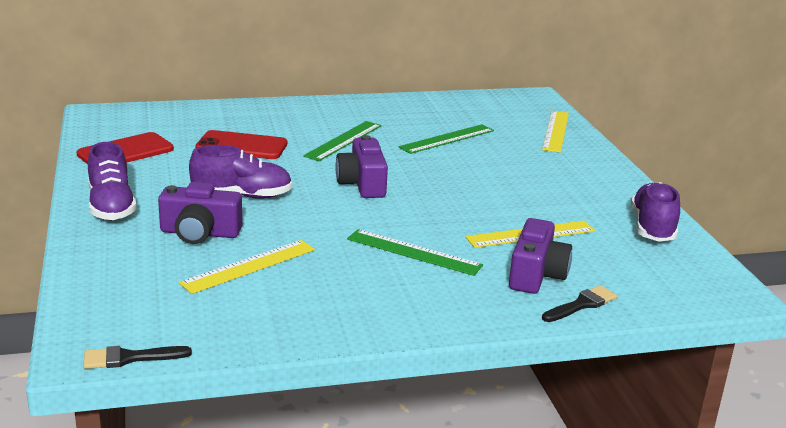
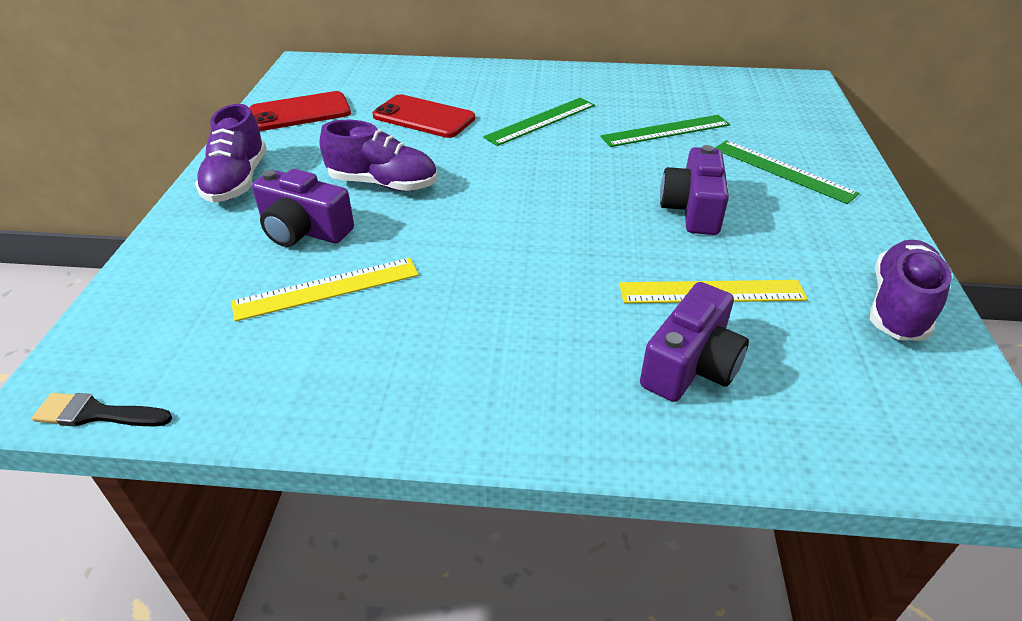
camera: 20 degrees right, 15 degrees up
purple camera [335,135,388,198] -> purple camera moved to [660,145,729,235]
green ruler [347,229,483,276] -> green ruler moved to [714,140,859,204]
yellow ruler [542,111,569,153] -> none
black brush [542,285,617,322] -> none

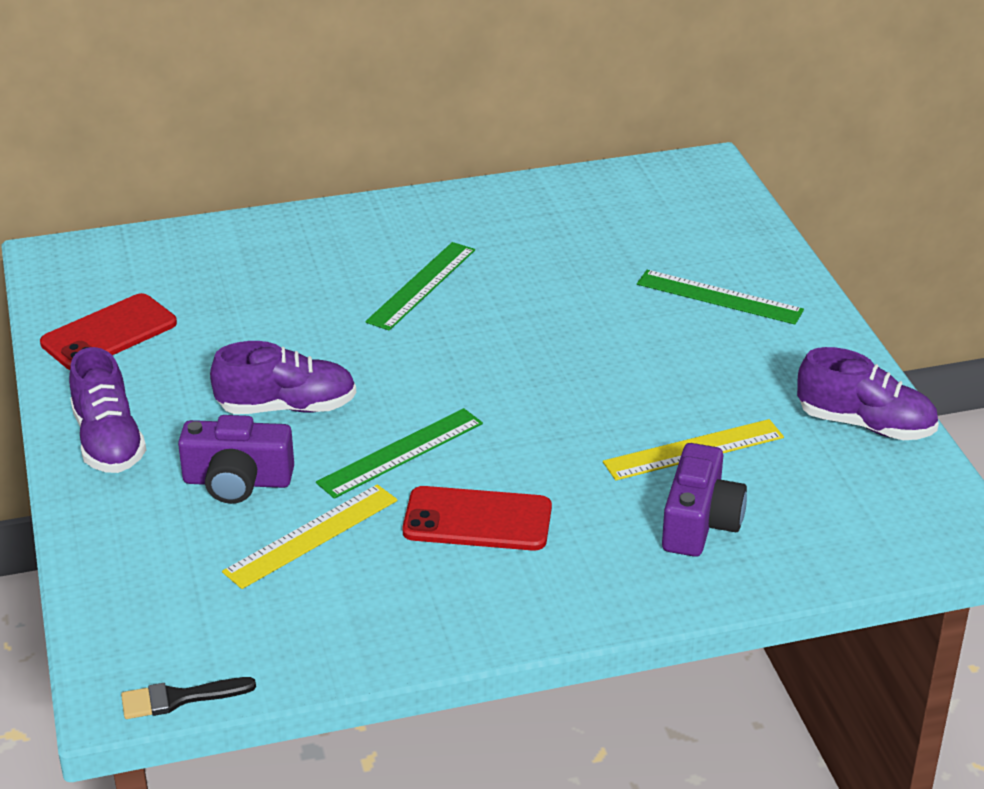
camera: 20 degrees left, 5 degrees down
red phone [372,94,475,138] -> red phone moved to [402,486,552,551]
green ruler [600,115,730,147] -> green ruler moved to [316,408,483,499]
purple camera [660,145,729,235] -> none
purple shoe [870,239,952,340] -> purple shoe turned 105 degrees clockwise [797,347,939,440]

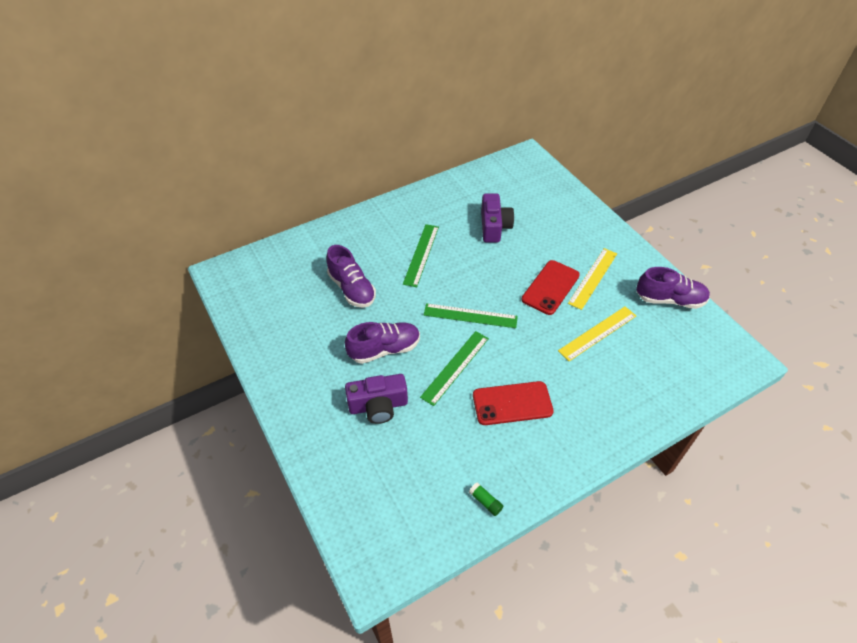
camera: 15 degrees left, 15 degrees up
red phone [40,293,177,370] -> red phone moved to [521,260,580,315]
purple shoe [69,347,146,473] -> purple shoe moved to [326,245,376,308]
black brush [121,677,256,719] -> none
yellow ruler [222,484,398,589] -> yellow ruler moved to [568,248,617,310]
green ruler [637,270,804,324] -> green ruler moved to [424,303,518,328]
purple camera [662,443,747,557] -> purple camera moved to [481,193,514,242]
none -> green glue stick [469,482,503,516]

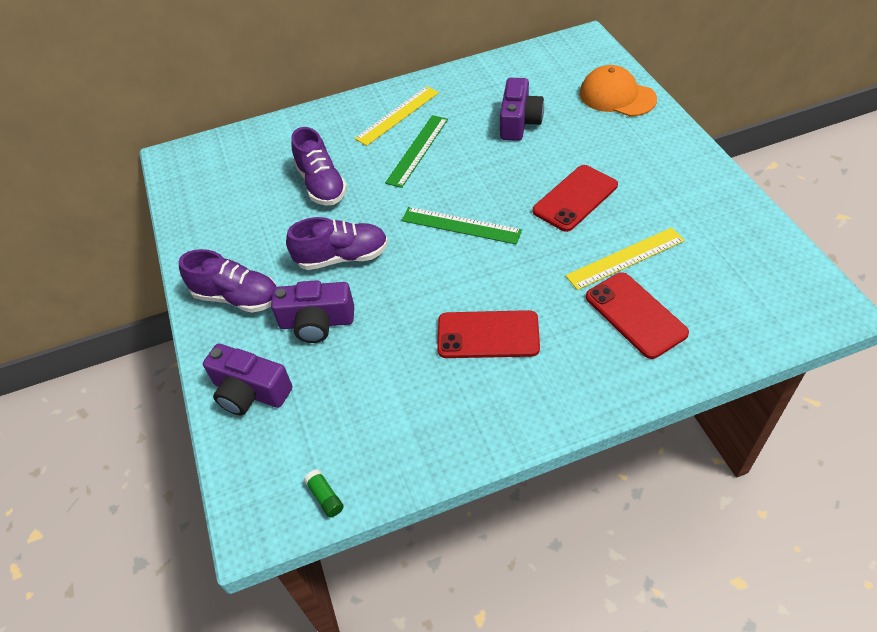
camera: 15 degrees right, 0 degrees up
green ruler [420,331,489,406] -> none
green glue stick [469,482,503,516] -> green glue stick moved to [304,469,344,518]
yellow ruler [568,248,617,310] -> yellow ruler moved to [354,86,439,146]
purple shoe [636,267,710,309] -> purple shoe moved to [179,249,277,313]
none -> purple camera [203,344,292,416]
none -> orange cap [580,65,657,117]
none -> red phone [586,272,689,359]

